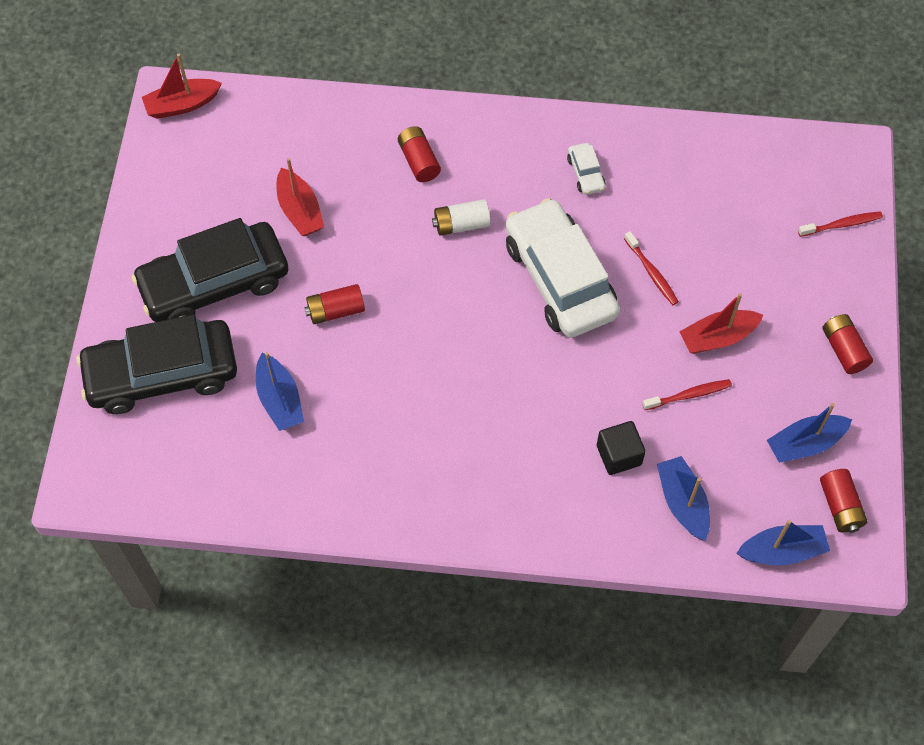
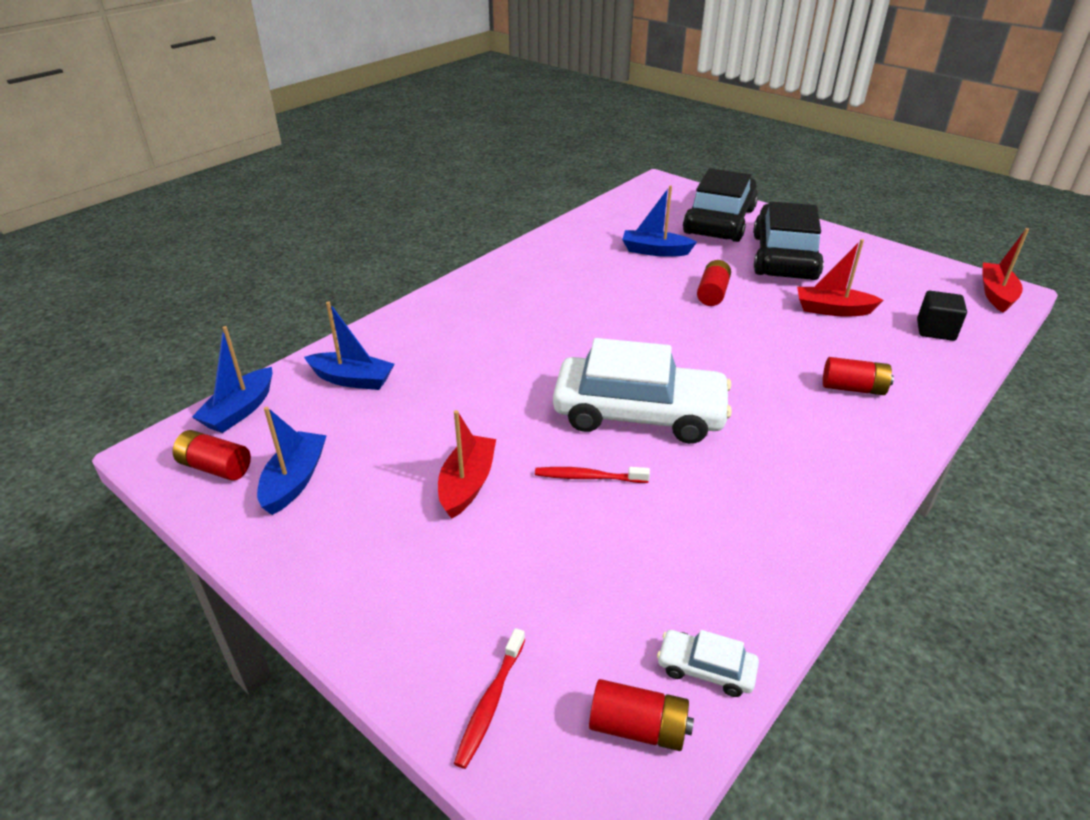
camera: 125 degrees right, 25 degrees down
white battery [432,199,491,236] -> none
white car [567,143,606,195] -> white car moved to [657,630,759,697]
black cube [597,421,646,475] -> black cube moved to [917,291,967,341]
red toothbrush [643,379,732,410] -> none
red battery [822,314,873,374] -> red battery moved to [589,679,694,751]

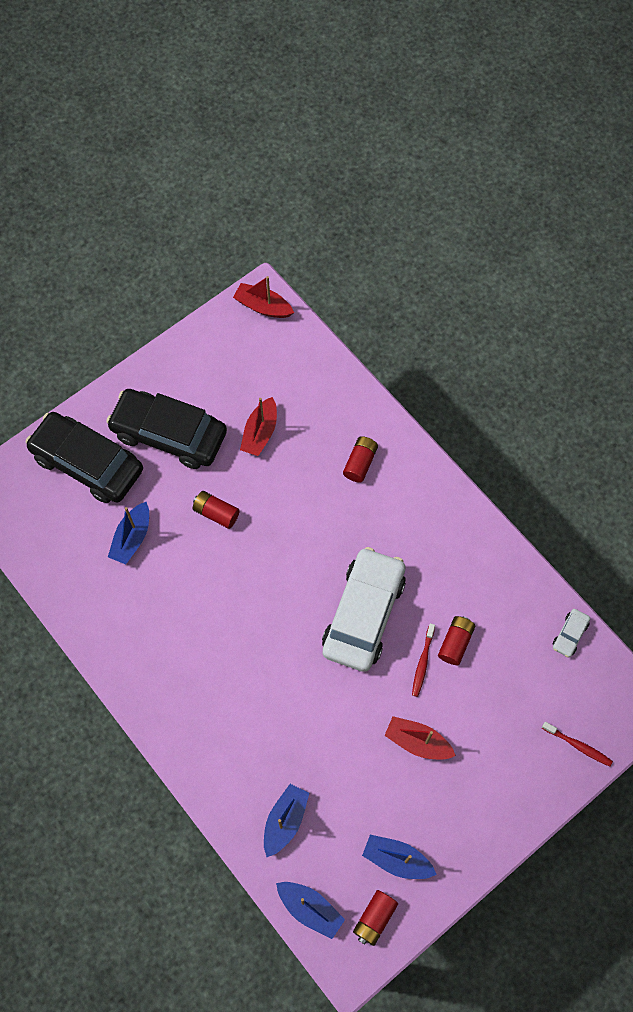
camera: 80 degrees left, 30 degrees up
red battery [589,679,694,751] -> red battery moved to [438,616,475,665]
black cube [917,291,967,341] -> none

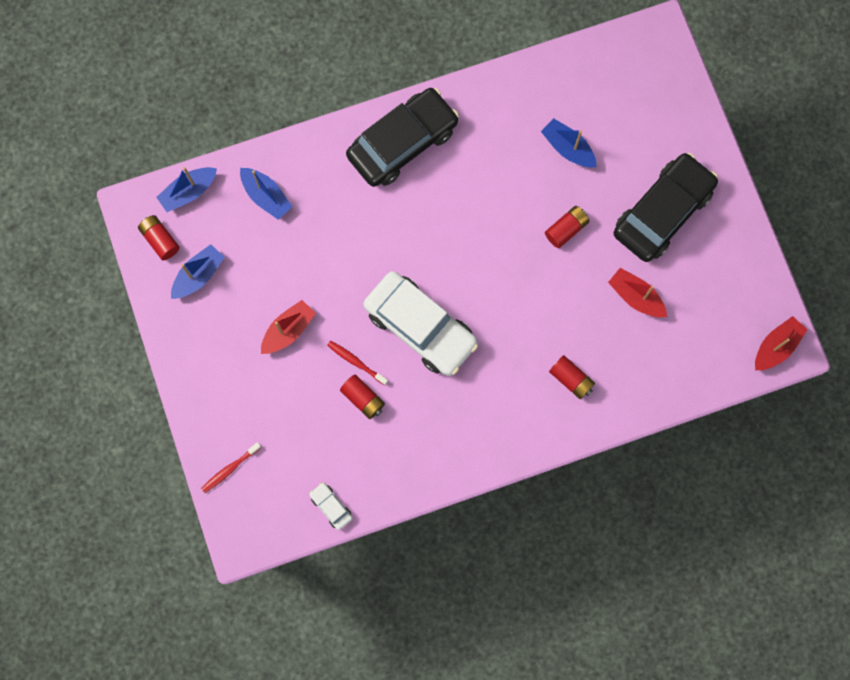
camera: 110 degrees right, 10 degrees up
black car [26,412,143,503] -> black car moved to [346,88,459,187]

